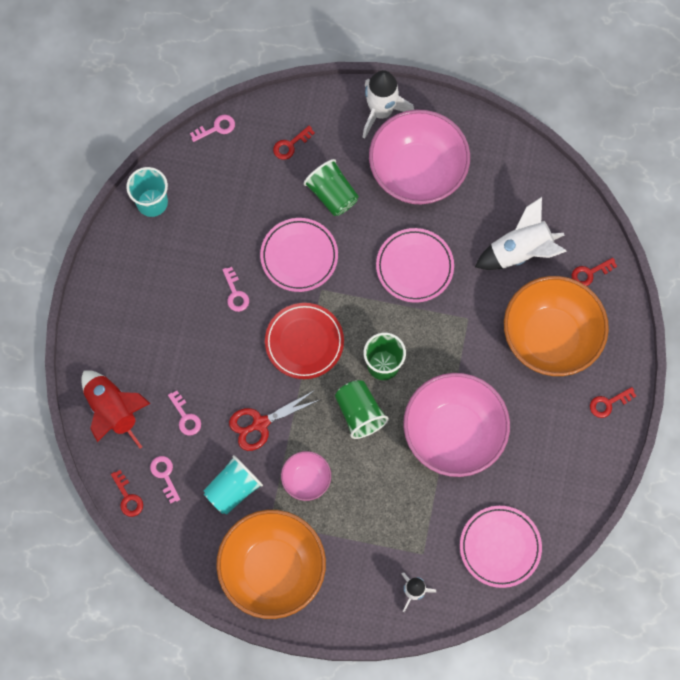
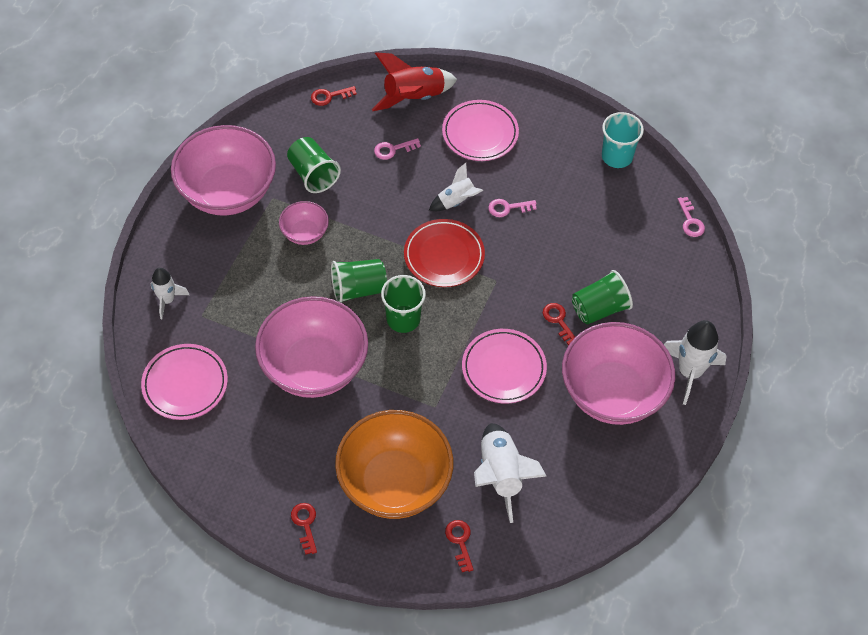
camera: 100 degrees right, 15 degrees down
pink key [150,456,180,503] -> none
turquoise cup [203,455,263,515] -> green cup [287,137,341,193]
orange bowl [216,510,326,619] -> pink bowl [171,125,276,216]
red scissors [229,390,319,451] -> none
pink plate [260,218,338,292] -> pink plate moved to [442,100,519,161]
red key [273,126,315,160] -> red key moved to [543,303,575,345]
none -> white rocket [429,163,484,211]

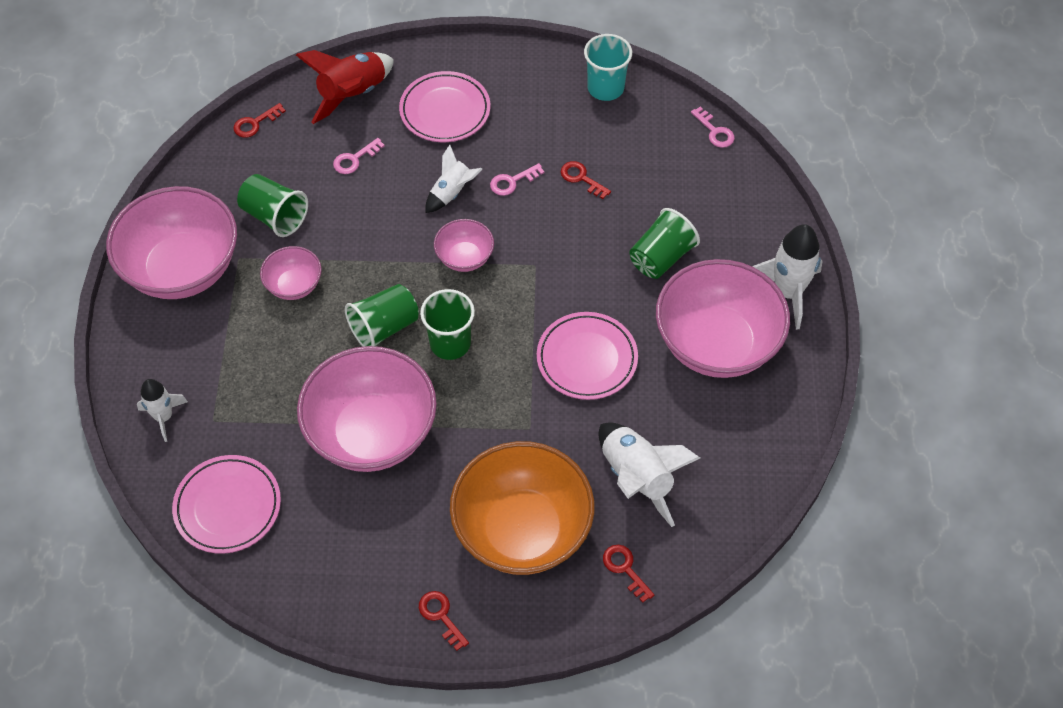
camera: 20 degrees left, 0 degrees up
red plate [404,219,485,287] -> pink bowl [434,219,494,272]
red key [543,303,575,345] -> red key moved to [561,161,611,199]

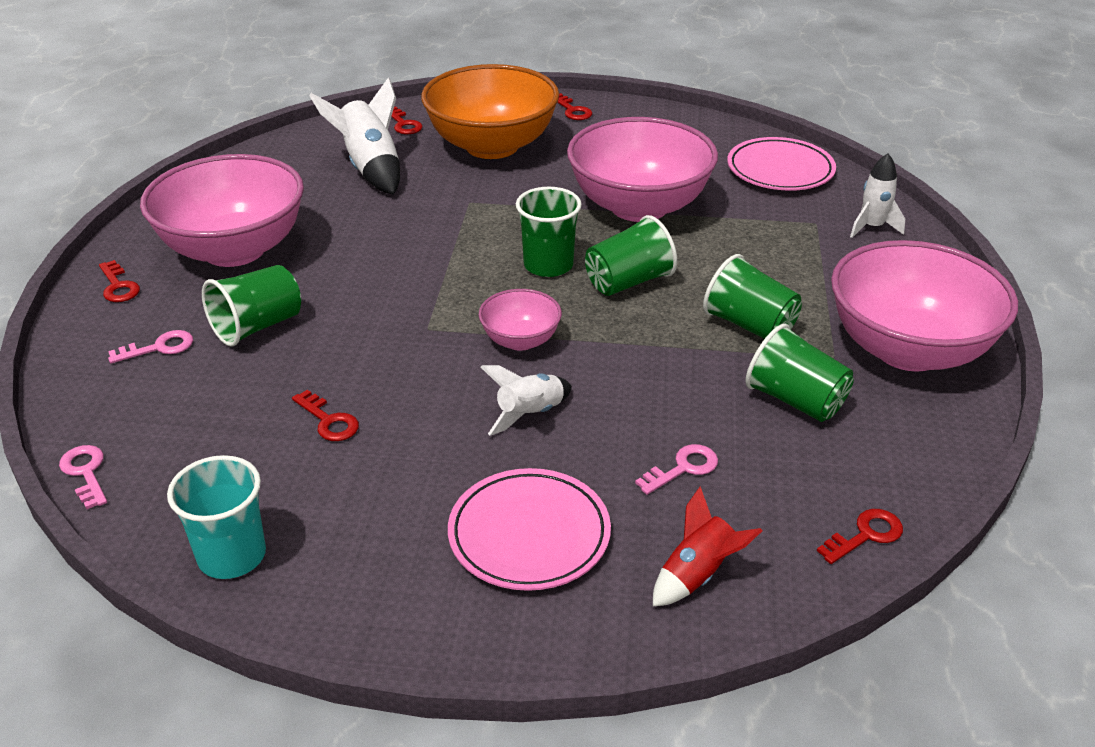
camera: 175 degrees left, 20 degrees down
pink bowl [260,246,322,300] -> green cup [703,254,802,339]
red rocket [296,50,394,124] -> red rocket [653,486,762,606], size x0.61
pink key [490,163,544,196] -> pink key moved to [108,330,193,363]
pink plate [537,312,638,400] -> none
white rocket [753,224,823,330] -> red key [99,260,140,302]

